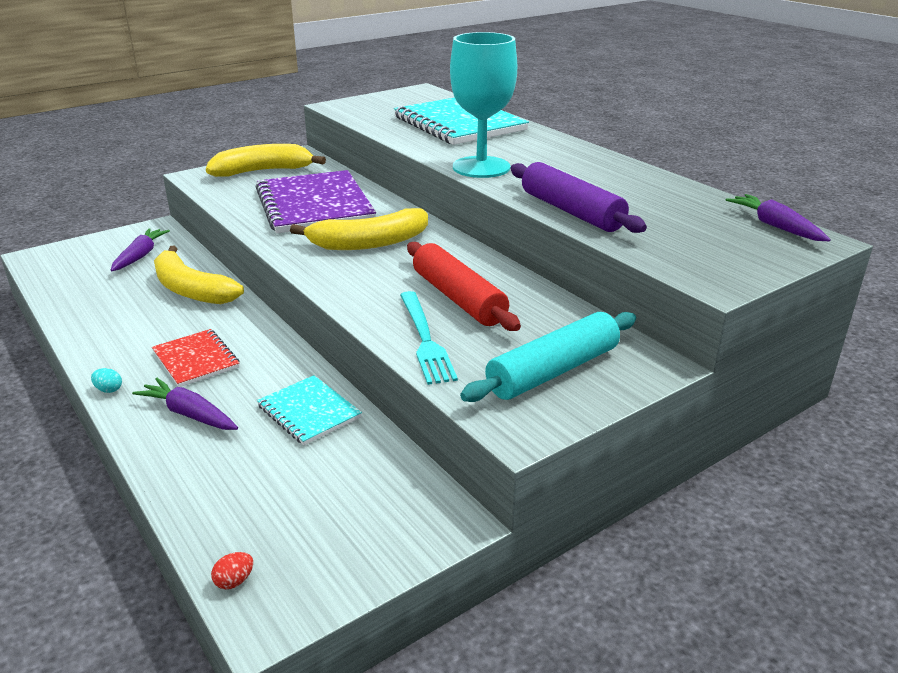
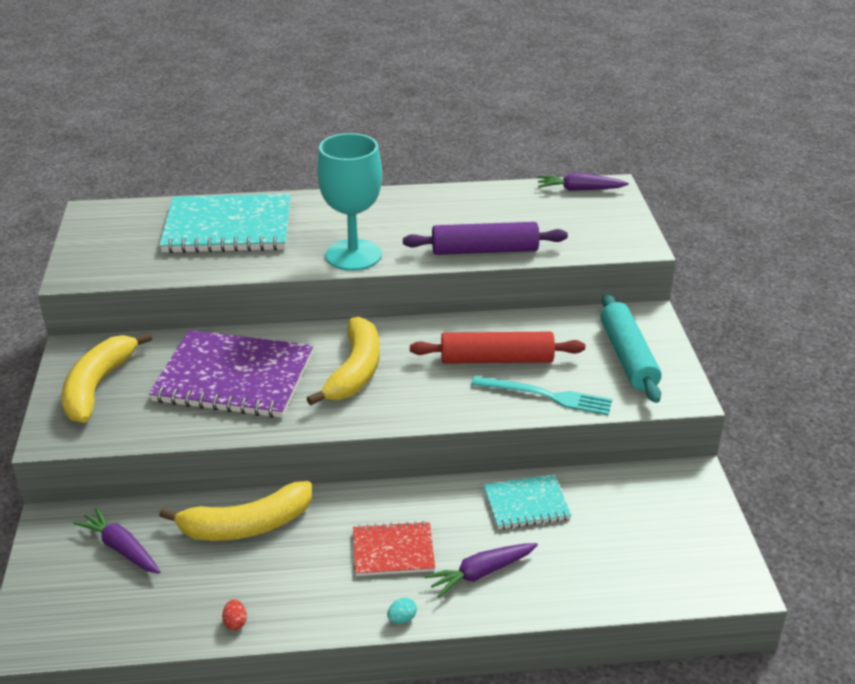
camera: 60 degrees left, 5 degrees up
red egg [211,552,253,589] -> red egg moved to [222,599,247,630]

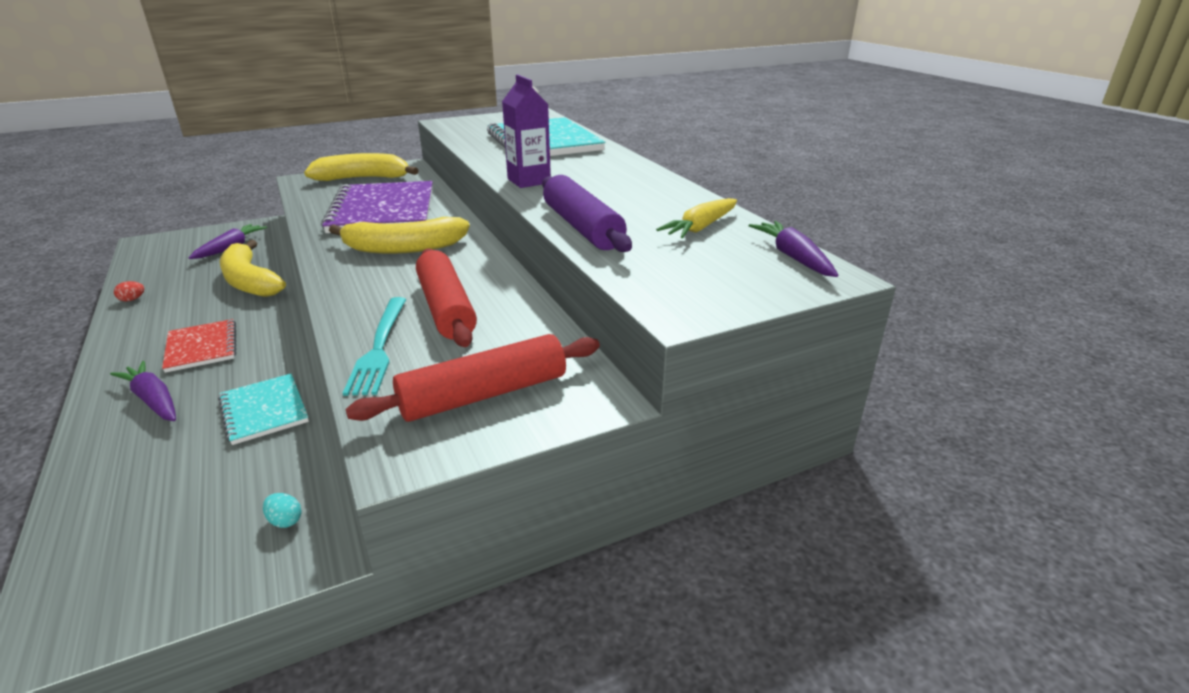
camera: 70 degrees right, 5 degrees down
turquoise goblet [317,133,382,271] -> purple carton [502,74,551,188]
turquoise egg [387,598,417,623] -> turquoise egg moved to [263,493,302,528]
turquoise rolling pin [600,294,662,403] -> red rolling pin [346,334,600,422]
none -> yellow carrot [656,198,737,238]

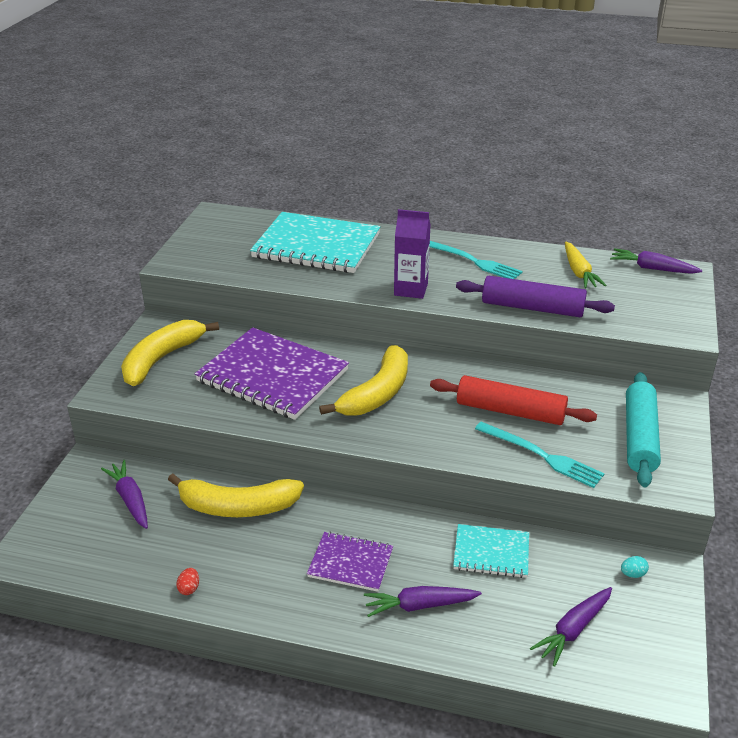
camera: 50 degrees left, 5 degrees up
red notebook [162,319,236,373] -> purple notebook [307,532,393,592]
red rolling pin [346,334,600,422] -> turquoise rolling pin [626,372,661,487]
none -> turquoise fork [430,241,523,279]
none -> purple carrot [530,587,612,667]

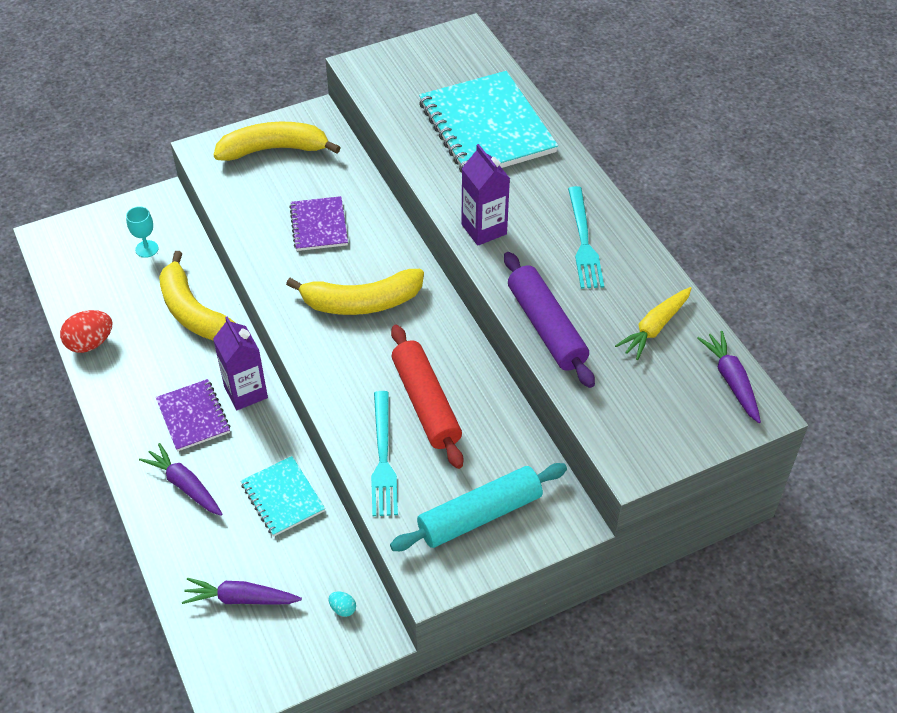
camera: 50 degrees right, 15 degrees up
purple carrot [101,460,148,529] -> turquoise goblet [126,206,158,258]
red egg [176,568,199,595] -> red egg [60,310,113,353], size x2.04
purple notebook [195,327,349,420] -> purple notebook [289,196,348,251], size x0.52
none -> purple carton [213,317,268,410]

